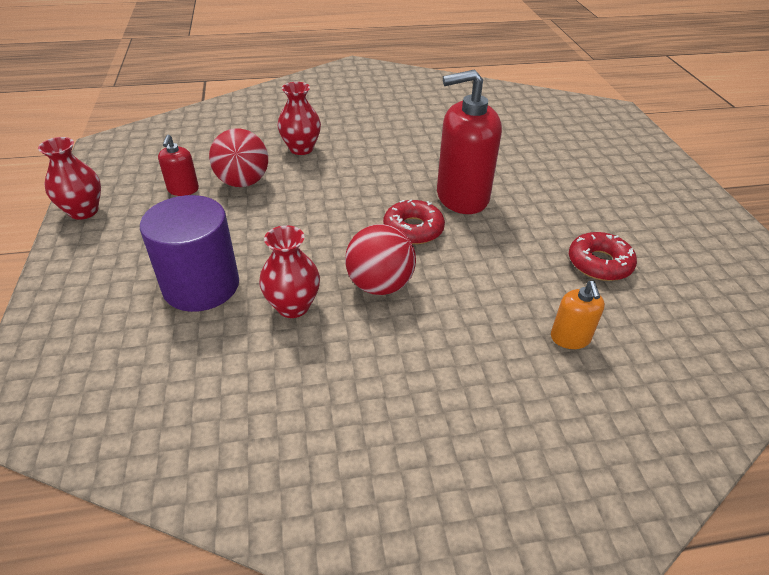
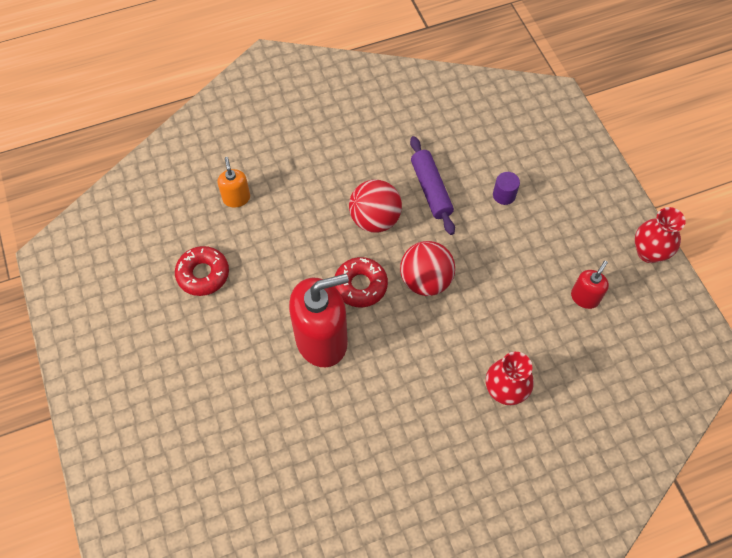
camera: 170 degrees right, 20 degrees up
purple cylinder [140,195,239,312] -> purple cylinder [493,172,520,205], size x0.41
red soap dispenser [158,135,199,196] -> red soap dispenser turned 45 degrees clockwise [571,261,609,309]
red ball [209,128,268,187] -> red ball moved to [400,241,455,296]
red vase [259,225,320,318] -> purple rolling pin [410,136,455,235]

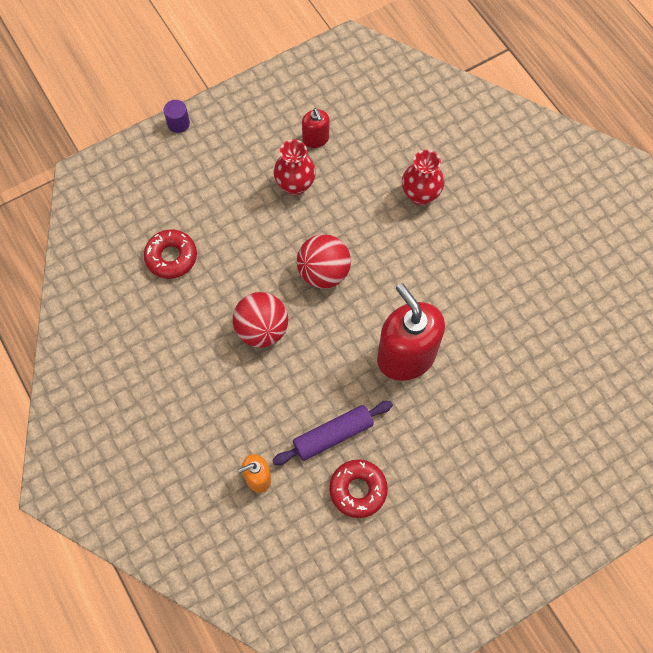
camera: 100 degrees left, 5 degrees up
red donut [335,257,388,307] -> red donut moved to [144,229,197,279]
purple rolling pin [410,136,455,235] -> purple rolling pin moved to [272,401,393,465]
purple cylinder [493,172,520,205] -> purple cylinder moved to [163,100,190,133]
red soap dispenser [571,261,609,309] -> red soap dispenser turned 135 degrees counterclockwise [302,108,329,148]
red vase [635,207,686,263] -> red vase moved to [273,139,316,195]

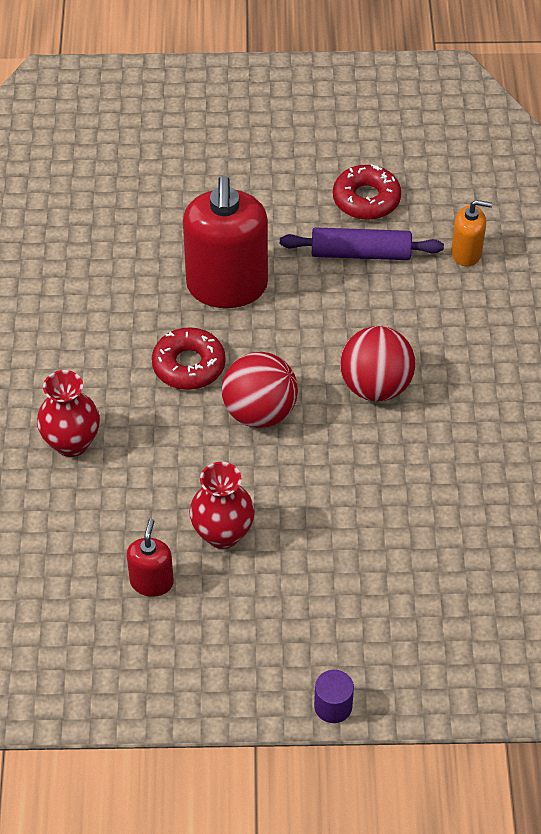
camera: 150 degrees left, 15 degrees down
red donut [144,229,197,279] -> red donut moved to [152,328,226,390]

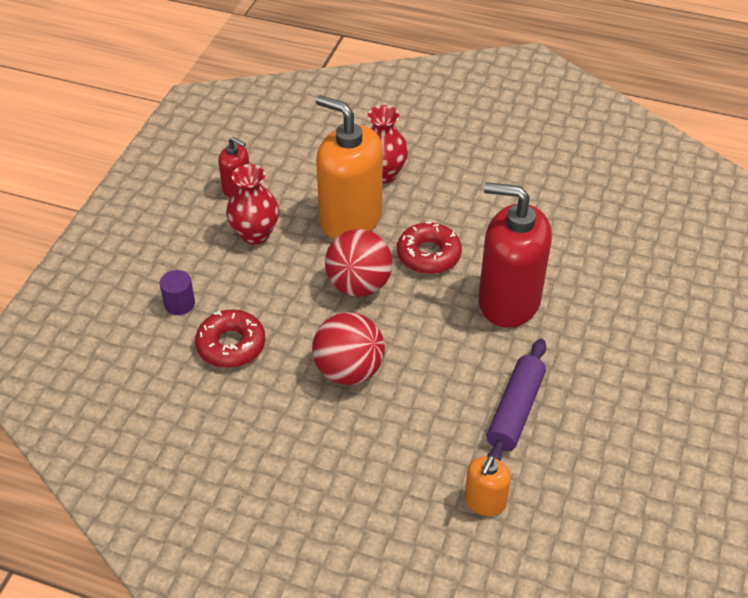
camera: 110 degrees right, 5 degrees down
purple cylinder [314,670,354,723] -> purple cylinder moved to [160,270,195,315]
red donut [333,164,401,220] -> red donut moved to [195,309,265,368]
none -> orange soap dispenser [316,95,383,239]

